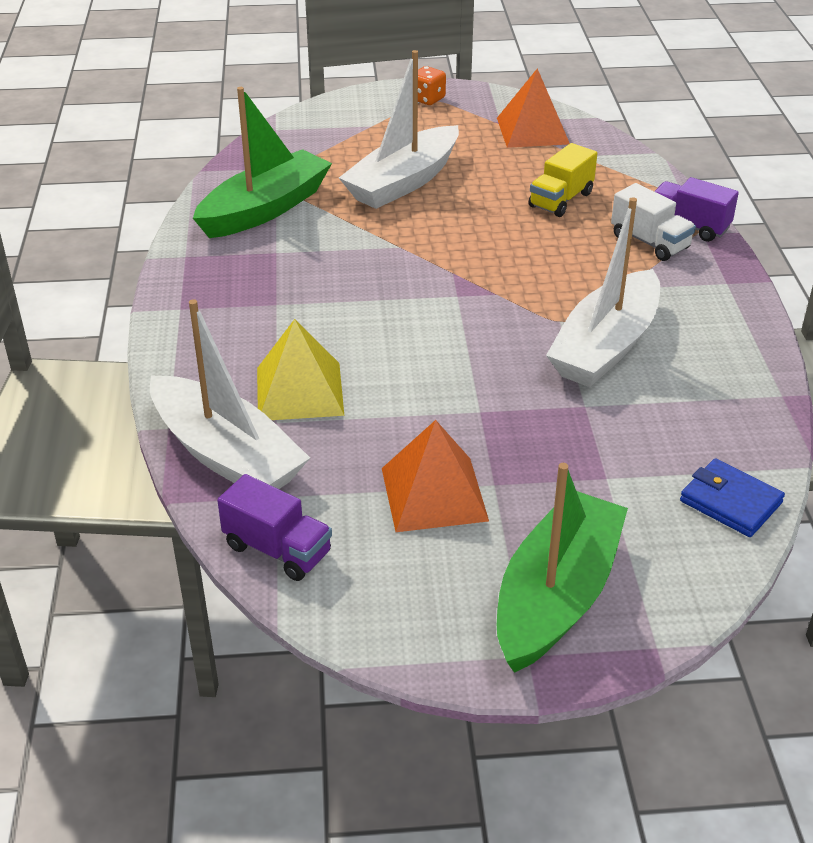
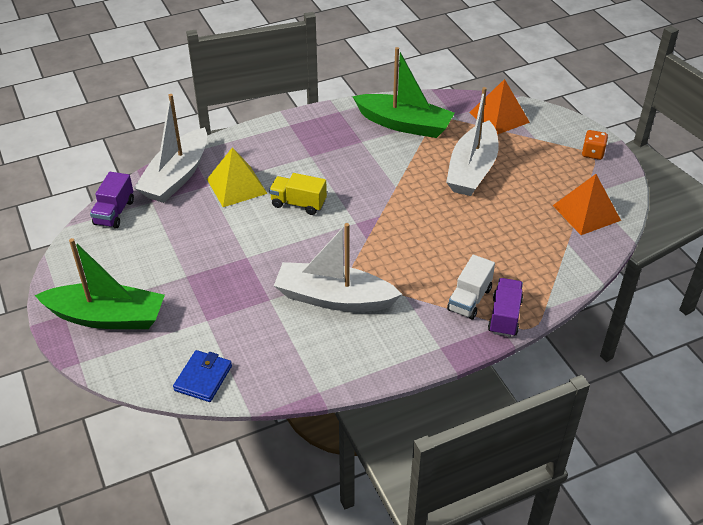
camera: 70 degrees right, 5 degrees up
white boat [339,50,459,209] -> white boat turned 90 degrees counterclockwise [446,87,499,196]
orange pyramid [382,420,489,532] -> orange pyramid moved to [469,79,530,135]
yellow truck [529,143,597,217] -> yellow truck moved to [269,173,327,215]

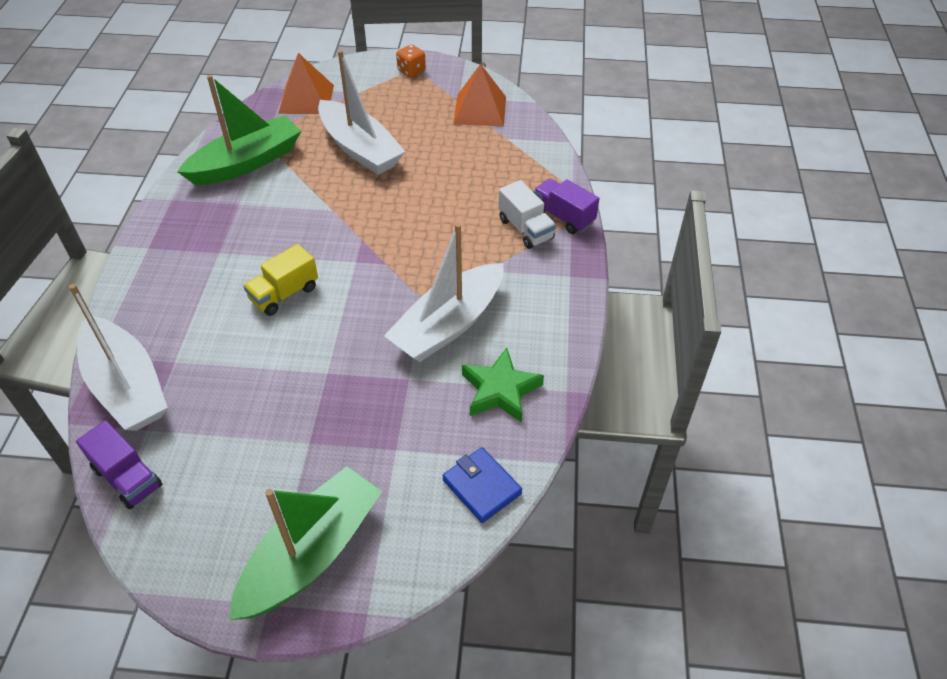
camera: 60 degrees left, 5 degrees up
yellow pyramid [207,147,268,207] -> none
none -> green star [462,347,544,423]

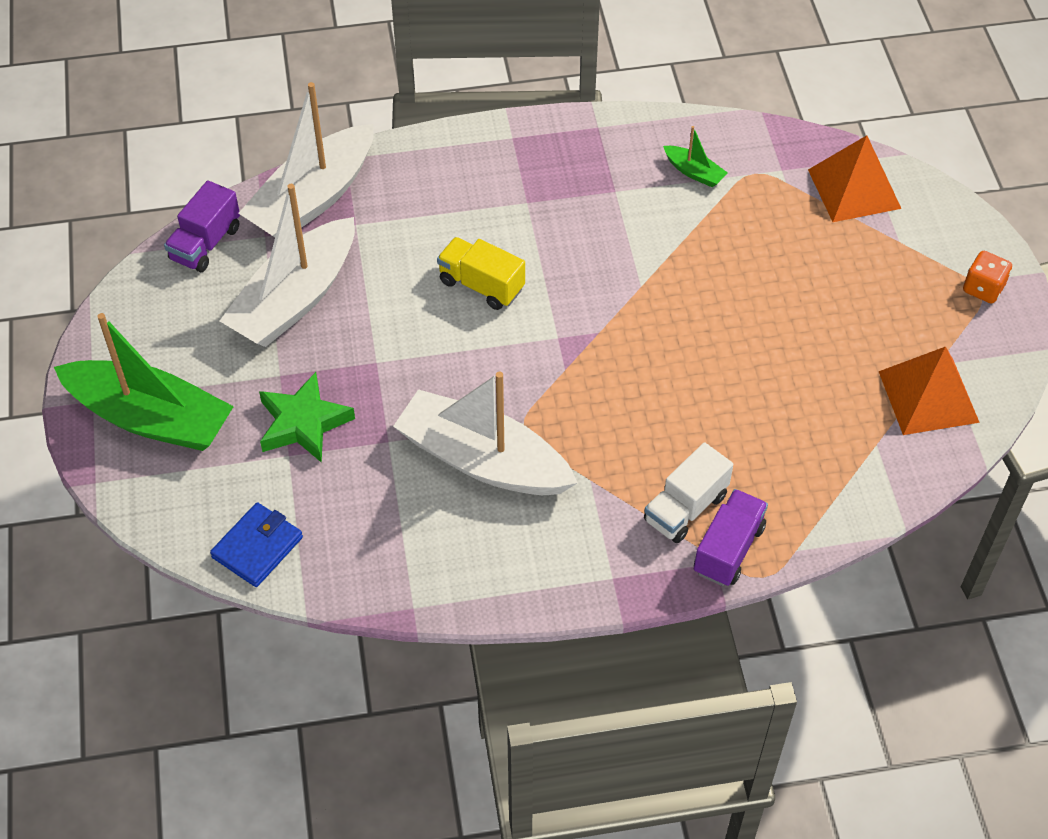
camera: 75 degrees right, 5 degrees up
green boat [177,75,301,185] -> green boat [663,126,728,187], size x0.42
white boat [318,50,405,175] -> white boat moved to [220,184,355,347]
green star [462,347,544,423] -> green star moved to [259,372,355,463]

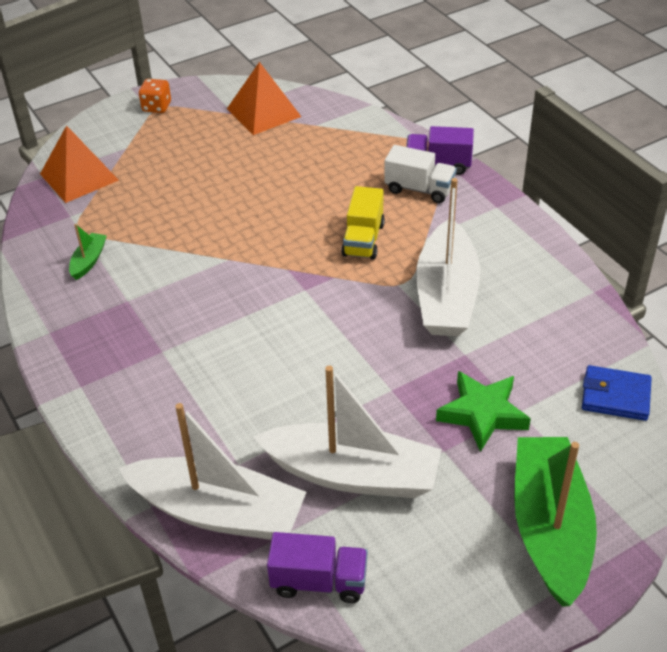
camera: 110 degrees left, 10 degrees down
yellow truck [437,237,525,310] -> yellow truck moved to [341,186,385,260]

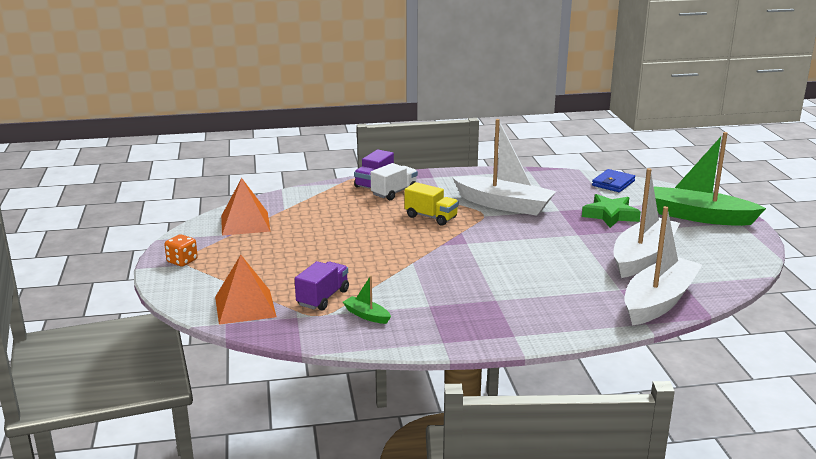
camera: 70 degrees left, 20 degrees down
purple truck [267,532,368,603] -> purple truck moved to [295,261,349,311]

